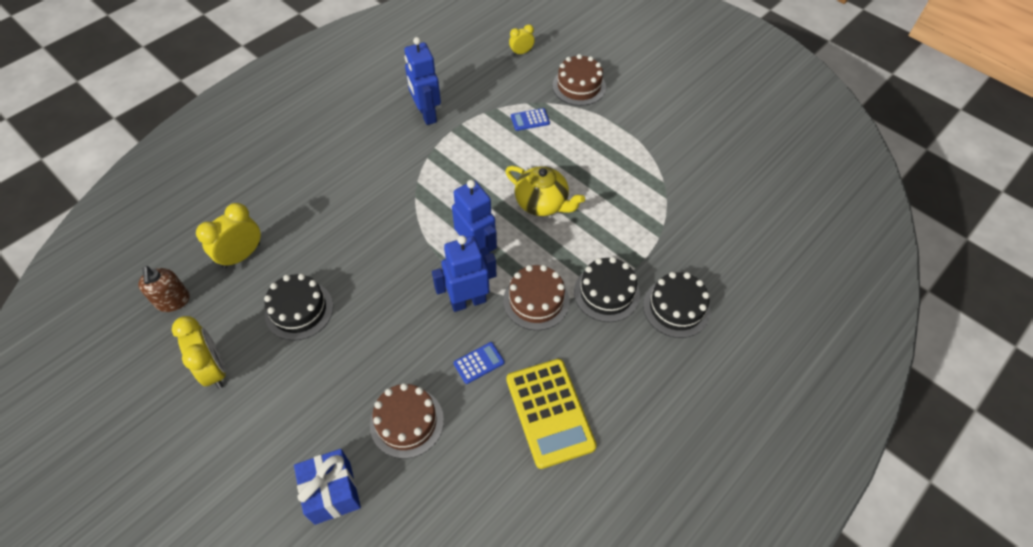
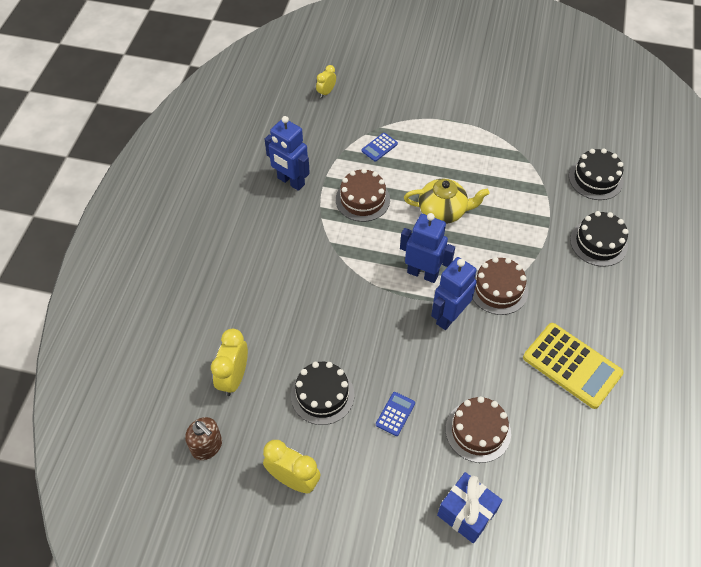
camera: 30 degrees left, 0 degrees up
blue calculator [454,342,504,384] -> blue calculator moved to [376,392,415,436]
brown cake [552,54,606,106] -> brown cake moved to [336,168,390,222]
black cake [574,257,640,322] -> black cake moved to [569,148,623,200]

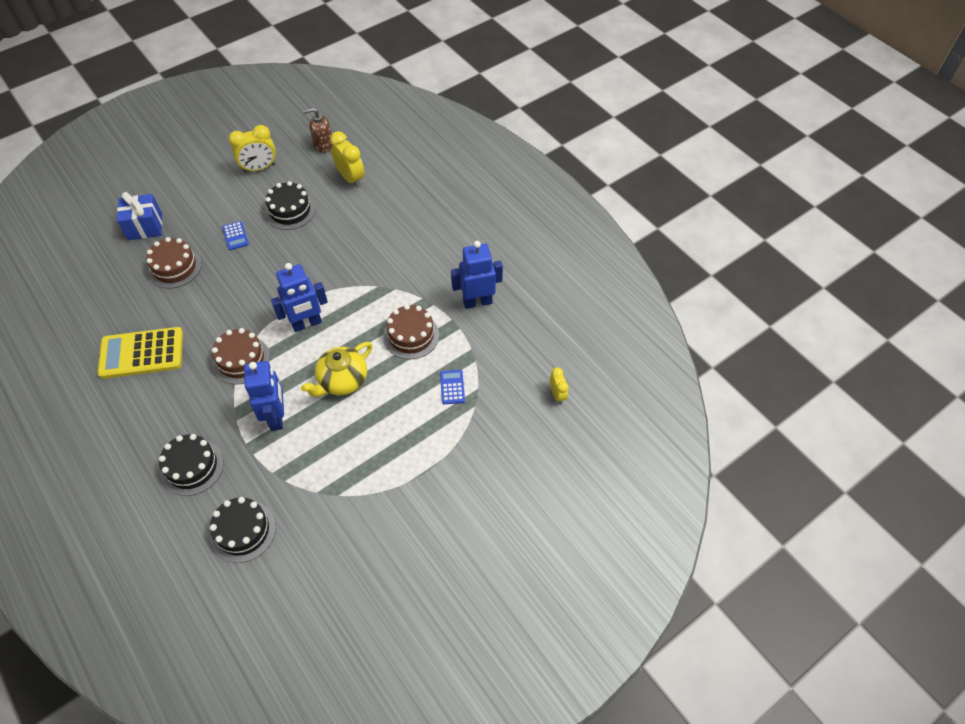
camera: 130 degrees right, 0 degrees up
blue robot [431,257,477,330] -> blue robot moved to [244,361,284,431]

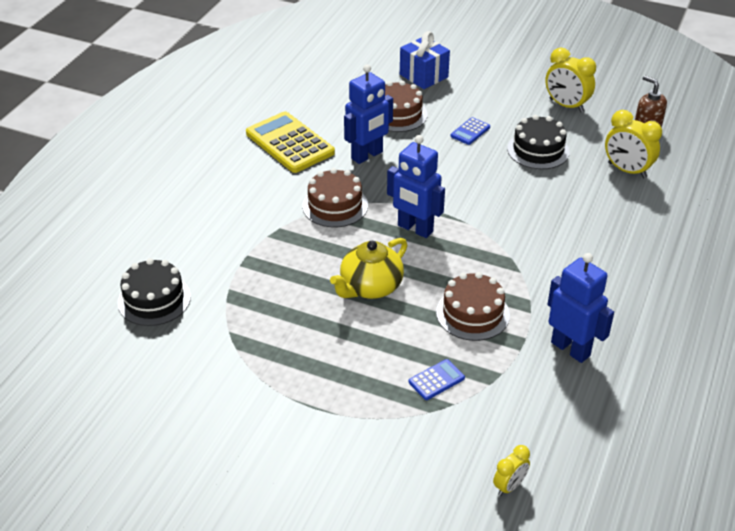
camera: 60 degrees right, 15 degrees down
black cake [159,434,224,496] -> none
blue robot [244,361,284,431] -> blue robot moved to [344,64,393,164]
yellow teapot [301,342,372,397] -> yellow teapot turned 60 degrees counterclockwise [330,238,407,299]
yellow clock [330,131,364,188] -> yellow clock turned 105 degrees clockwise [605,110,662,178]

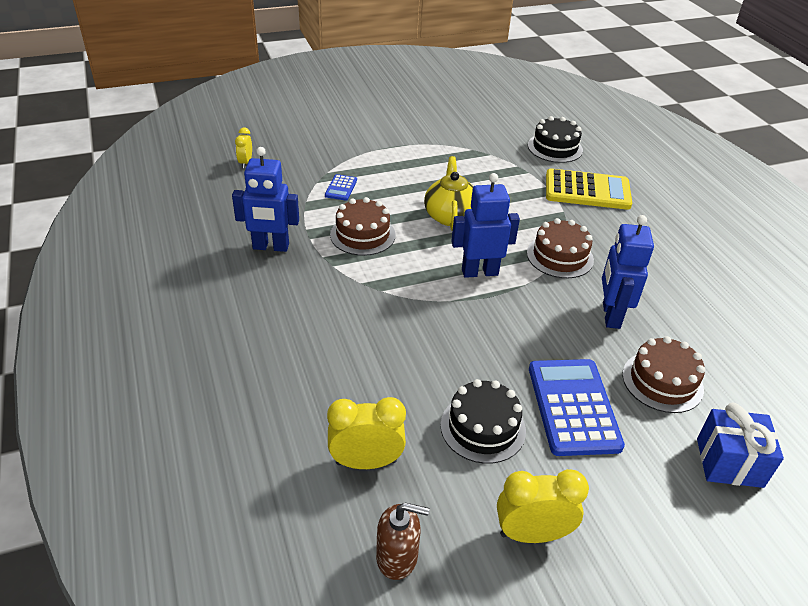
camera: 135 degrees right, 0 degrees up
yellow calculator [246,111,335,173] -> yellow calculator moved to [546,168,632,210]
blue calculator [450,117,490,145] -> blue calculator [529,359,625,456], size x2.17

